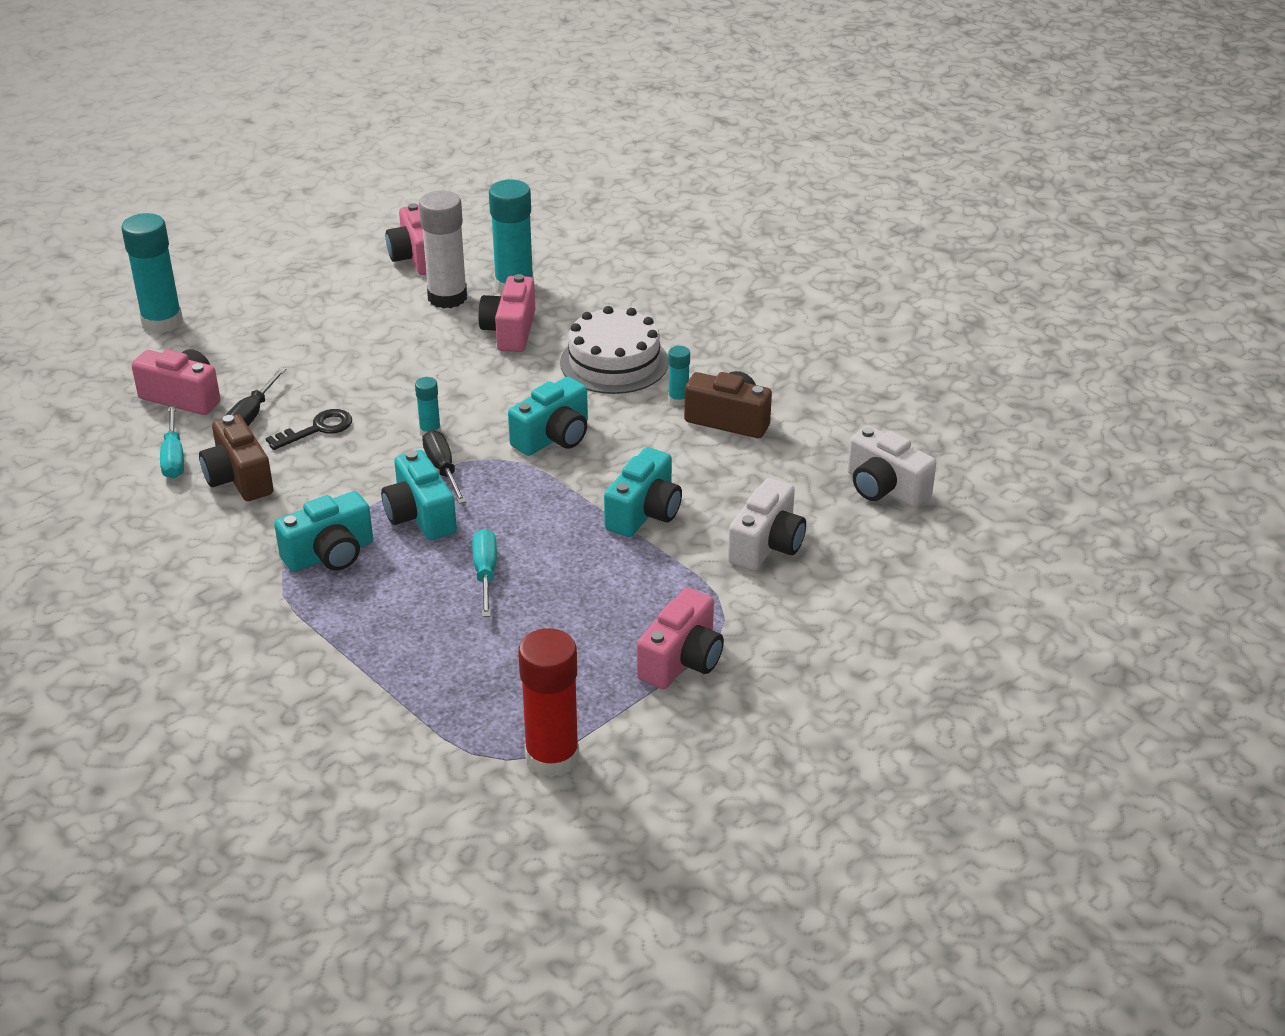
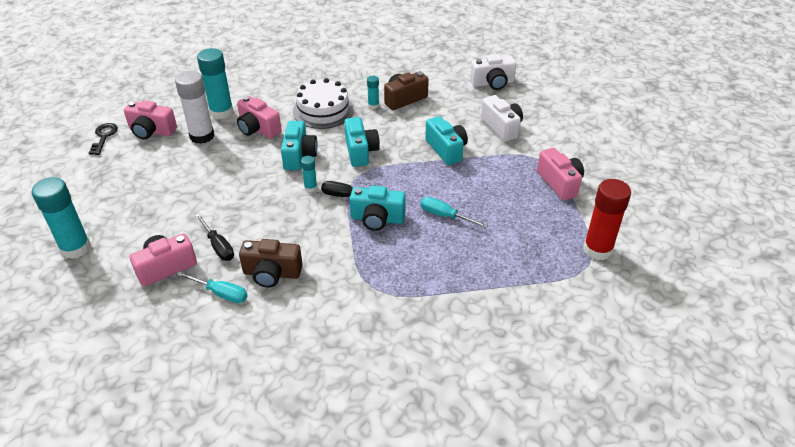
camera: 55 degrees left, 5 degrees up
black key [266,409,352,450] -> black key moved to [89,123,118,155]
turquoise camera [274,491,373,572] -> turquoise camera moved to [281,121,318,170]

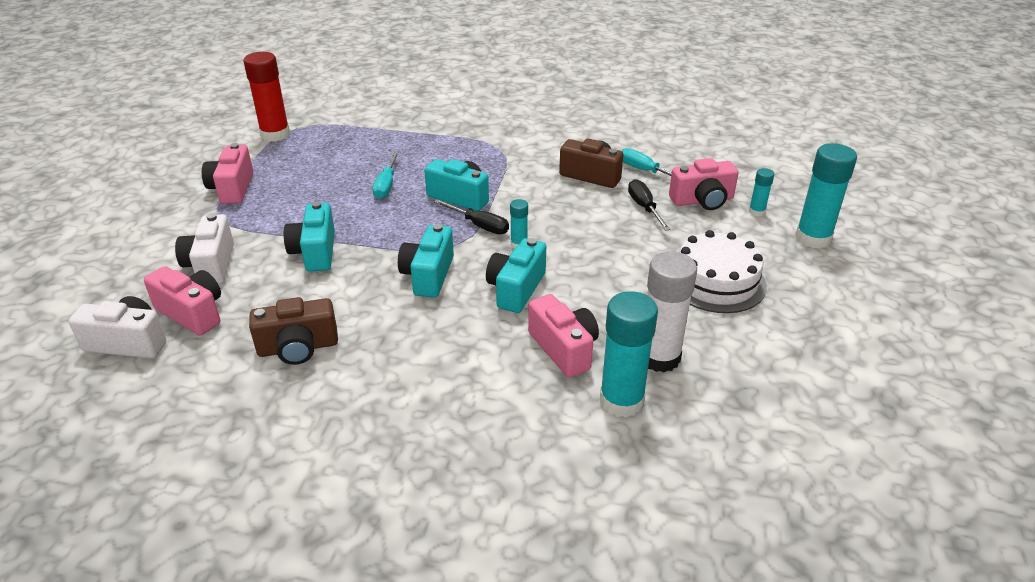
camera: 160 degrees left, 5 degrees down
black key [89,123,118,155] -> none
pink camera [124,100,177,139] -> pink camera moved to [144,266,221,336]
white cake [293,78,354,129] -> white cake moved to [679,230,767,313]
turquoise glue stick [367,76,379,109] -> turquoise glue stick moved to [749,168,774,216]
turquoise screwdriver [421,197,488,228] -> turquoise screwdriver turned 45 degrees clockwise [372,152,399,199]

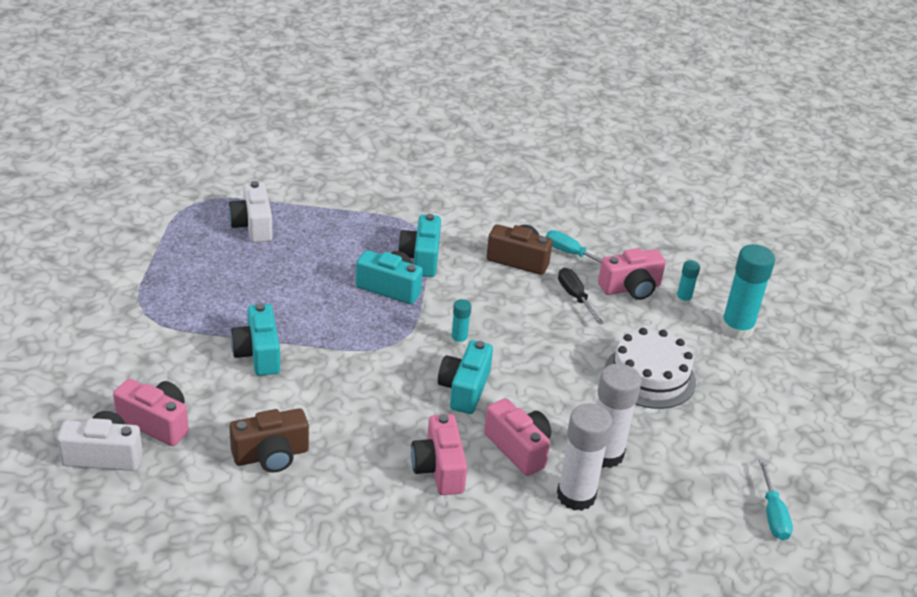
camera: 10 degrees left, 0 degrees up
white camera [175,213,234,284] -> white camera moved to [229,181,273,243]
pink camera [202,143,253,204] -> pink camera moved to [411,414,467,495]
red glue stick [243,52,290,142] -> none
turquoise screwdriver [372,152,399,199] -> turquoise screwdriver moved to [759,459,793,541]
turquoise camera [398,224,454,298] -> turquoise camera moved to [398,214,441,277]
black screwdriver [434,199,509,234] -> none
turquoise glue stick [600,291,658,418] -> white glue stick [557,403,613,511]

